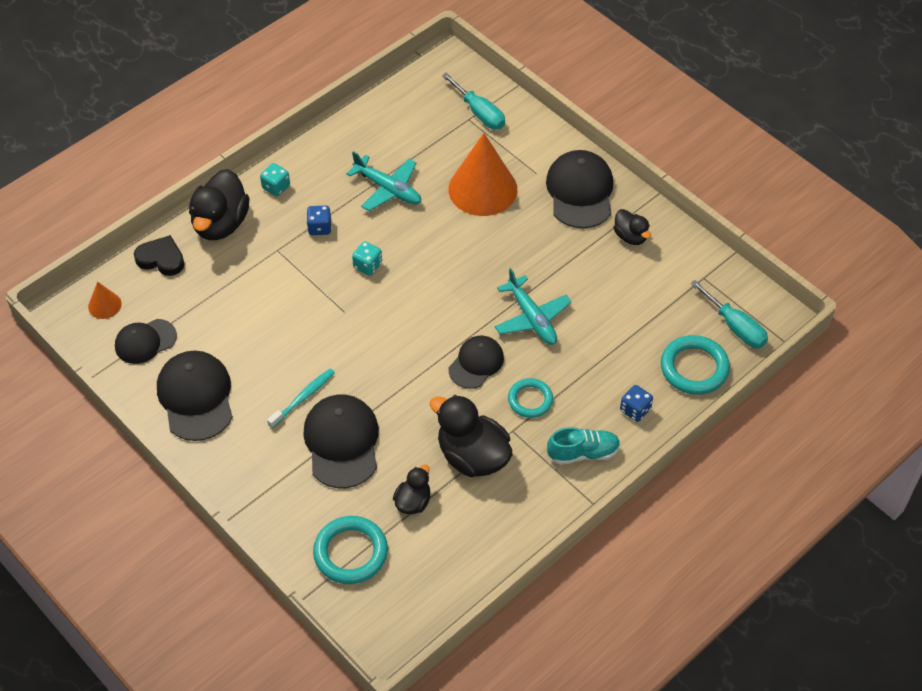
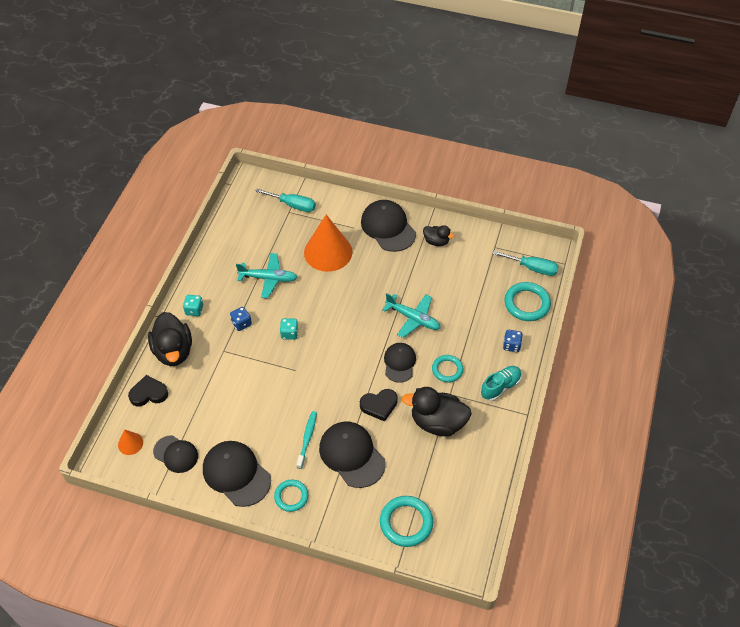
camera: 30 degrees left, 0 degrees up
black cap [115,319,177,364] -> black cap turned 90 degrees counterclockwise [153,435,198,473]
black duck [393,464,430,514] -> none
none -> turquoise ring [274,480,308,512]
none -> black heart [360,389,398,421]

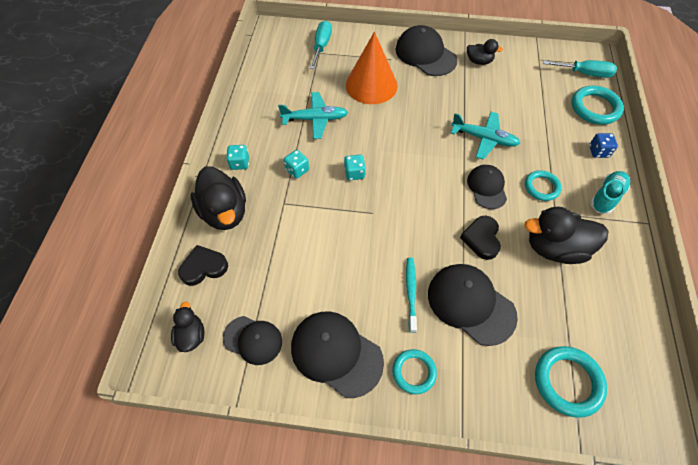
camera: 10 degrees left, 5 degrees up
orange cone [118,429,143,455] -> black duck [171,301,205,352]
blue dice [230,307,252,331] -> turquoise dice [284,150,309,179]
turquoise screwdriver [255,188,316,212] -> turquoise screwdriver turned 90 degrees counterclockwise [310,20,332,69]
black heart [360,389,398,421] -> black heart turned 120 degrees clockwise [460,216,501,260]

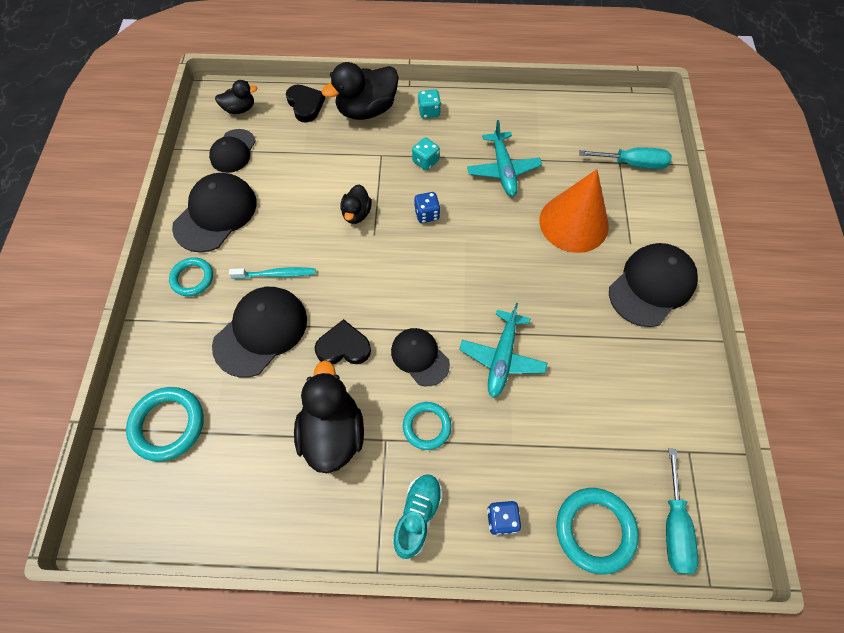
camera: 85 degrees right, 5 degrees up
turquoise dice [344,154,366,180] -> blue dice [414,192,441,223]
black duck [467,39,503,65] -> black duck moved to [340,184,372,224]
black cap [467,165,507,209] -> black cap turned 120 degrees counterclockwise [391,328,450,386]
turquoise shoe [590,171,630,214] -> turquoise shoe turned 105 degrees counterclockwise [392,474,443,559]

